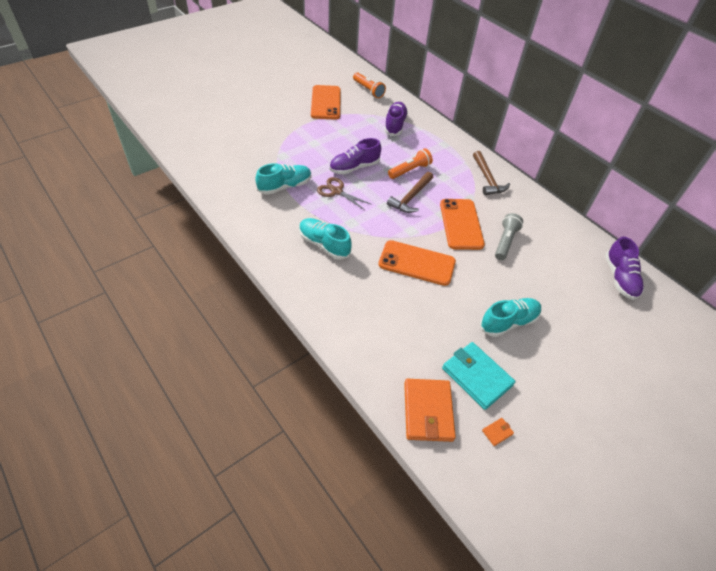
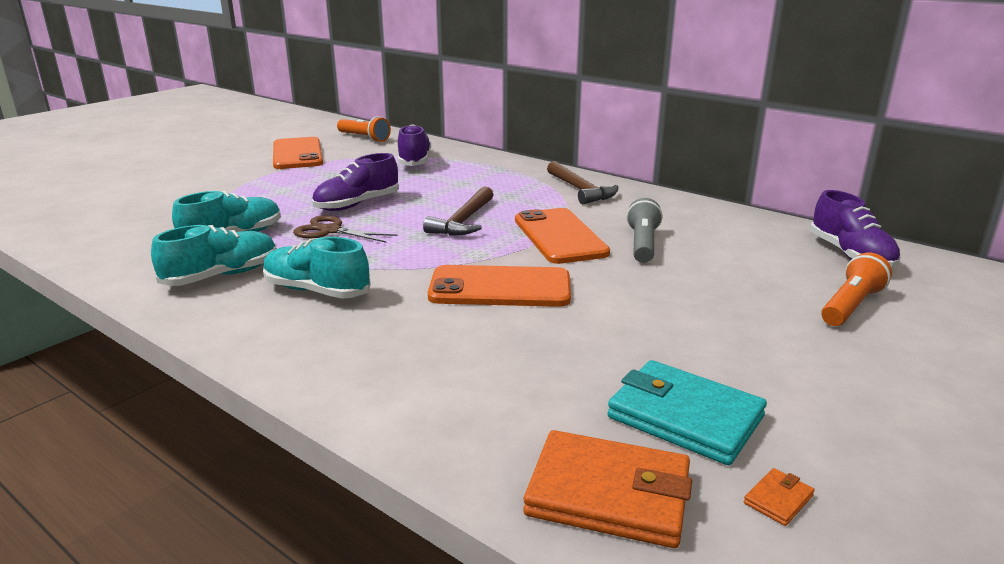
camera: 10 degrees left, 25 degrees down
orange flashlight [388,148,433,179] -> orange flashlight moved to [821,252,892,326]
orange wallet [404,379,456,442] -> orange wallet turned 60 degrees counterclockwise [523,430,692,548]
turquoise shoe [480,298,541,337] -> turquoise shoe moved to [151,225,277,286]

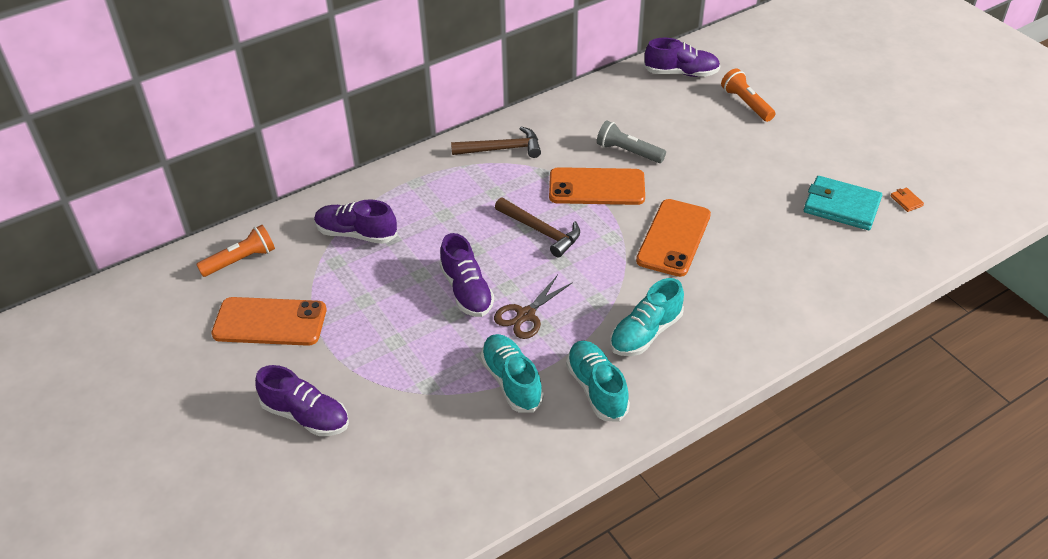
camera: 70 degrees left, 20 degrees up
orange wallet [523,430,692,548] -> none
turquoise wallet [607,360,767,465] -> turquoise wallet turned 60 degrees clockwise [804,176,882,230]
none -> purple shoe [255,365,349,436]

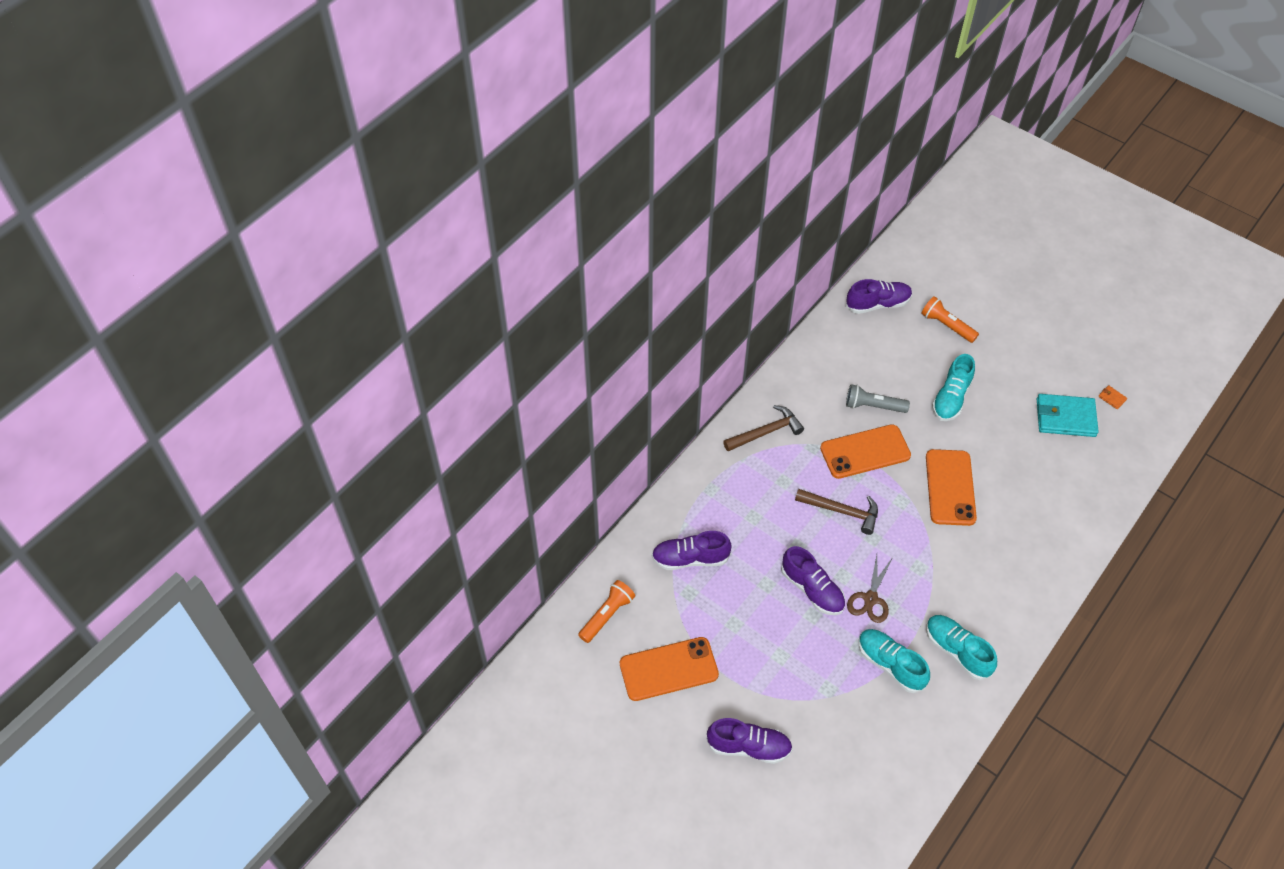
camera: 20 degrees left, 10 degrees up
turquoise shoe [610,278,684,356] -> turquoise shoe moved to [932,354,975,421]

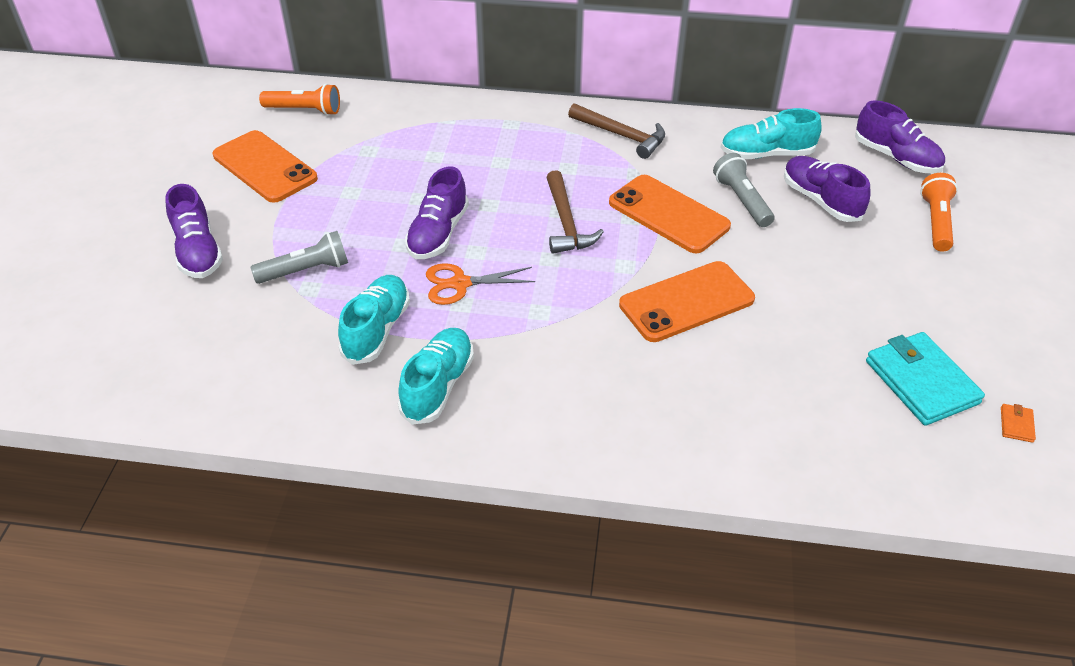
camera: 60 degrees right, 10 degrees down
purple shoe [652,531,732,570] -> purple shoe moved to [784,156,871,222]
brown scissors [847,555,893,623] -> orange scissors [426,263,535,305]
turquoise shoe [932,354,975,421] -> turquoise shoe moved to [720,108,822,159]
none -> grey flashlight [251,231,348,284]

